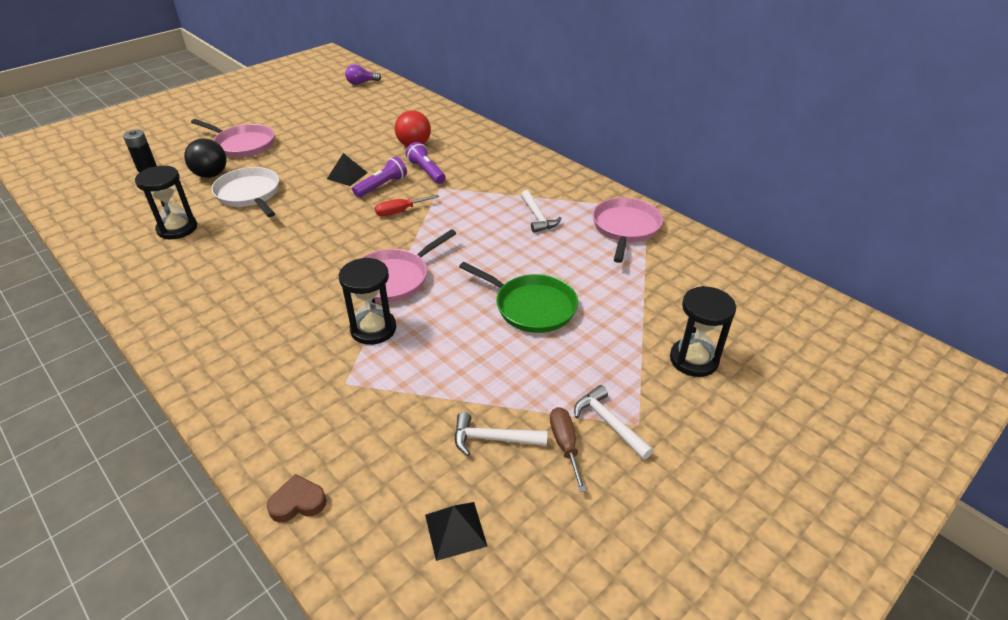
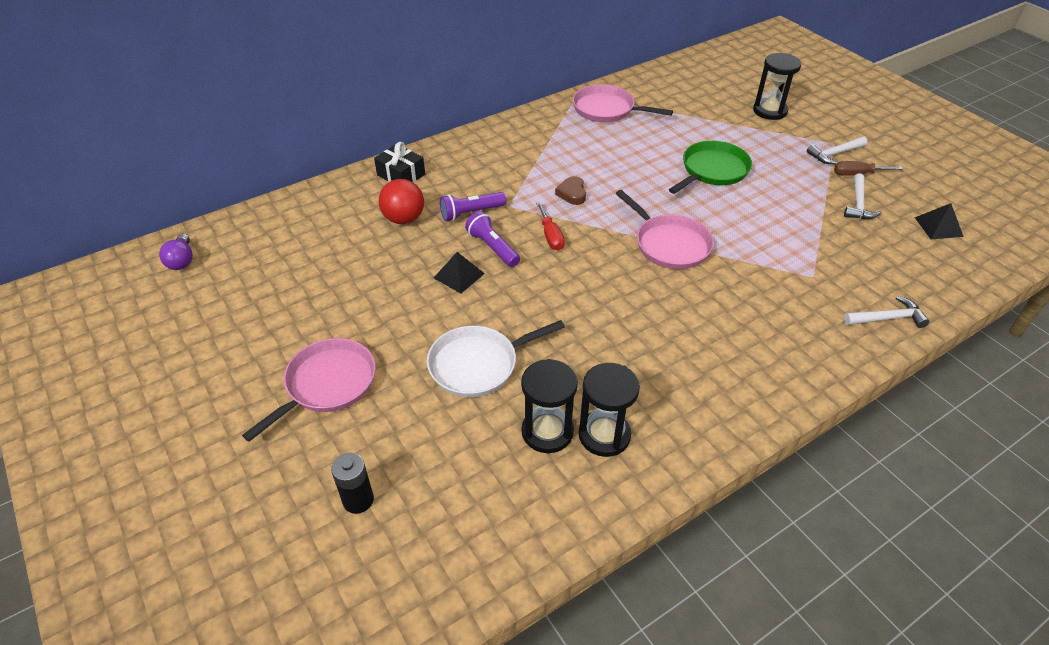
camera: 80 degrees left, 5 degrees up
black ball [184,138,227,178] -> none
brown heart [267,474,327,522] -> brown heart moved to [555,176,586,205]
black hourglass [339,258,396,345] -> black hourglass moved to [578,363,640,457]
white hammer [521,190,562,233] -> white hammer moved to [844,296,929,328]
none -> black gift [374,142,425,183]

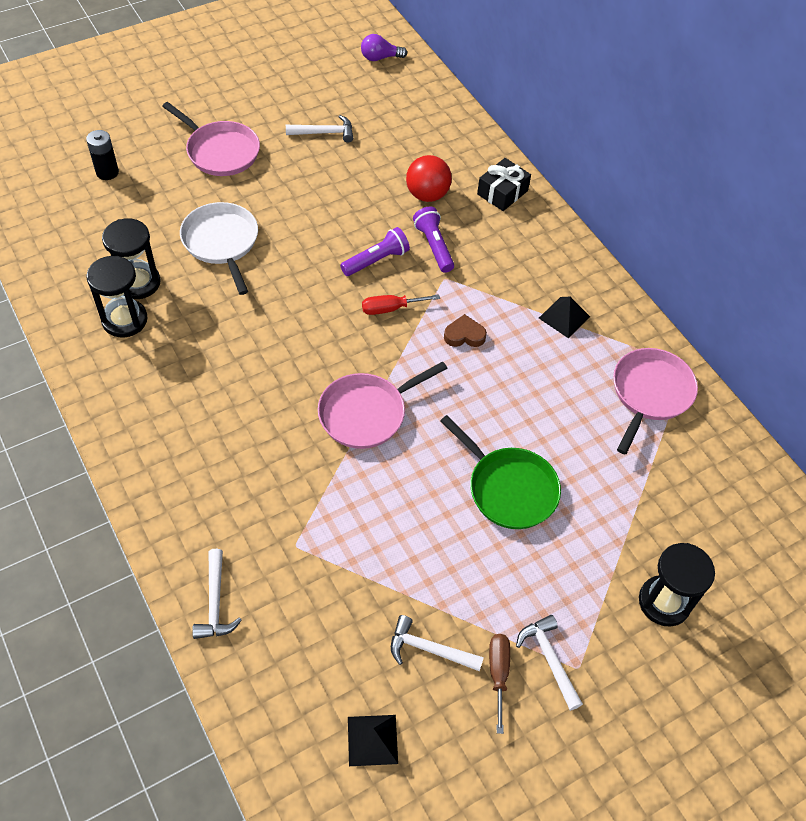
camera: 90 degrees right, 10 degrees up
black pyramid [434,252,485,294] -> black pyramid moved to [539,297,590,338]
none -> white hammer [286,115,353,143]

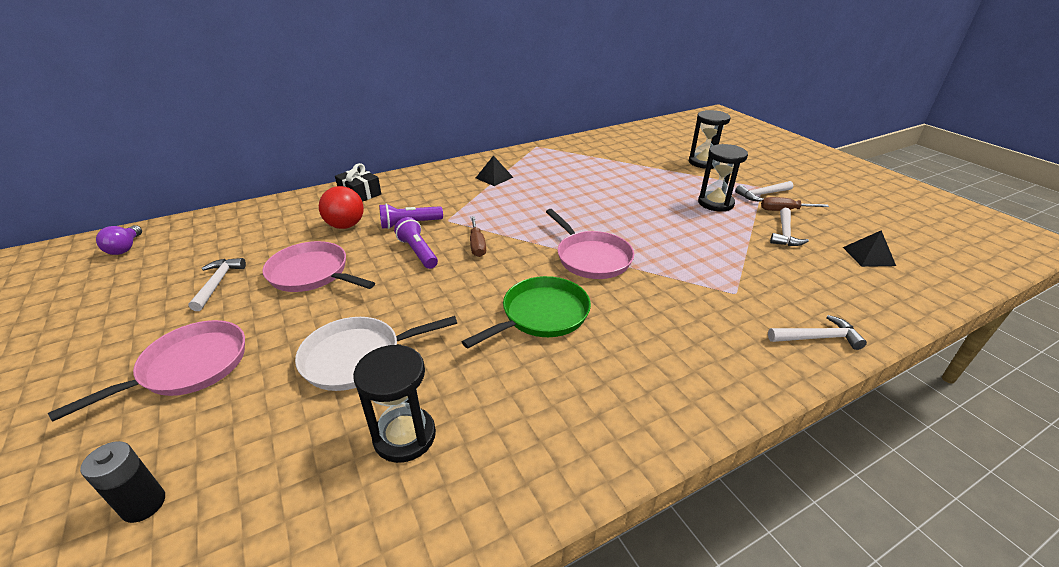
camera: 85 degrees left, 20 degrees down
black hourglass [86,256,148,337] -> black hourglass moved to [698,144,748,212]
red screwdriver [362,294,440,315] -> brown screwdriver [470,216,486,257]
green pan [440,415,561,529] -> green pan moved to [462,276,591,349]
brown heart [444,314,487,347] -> none
pink pan [613,348,698,454] -> pink pan moved to [262,241,375,292]

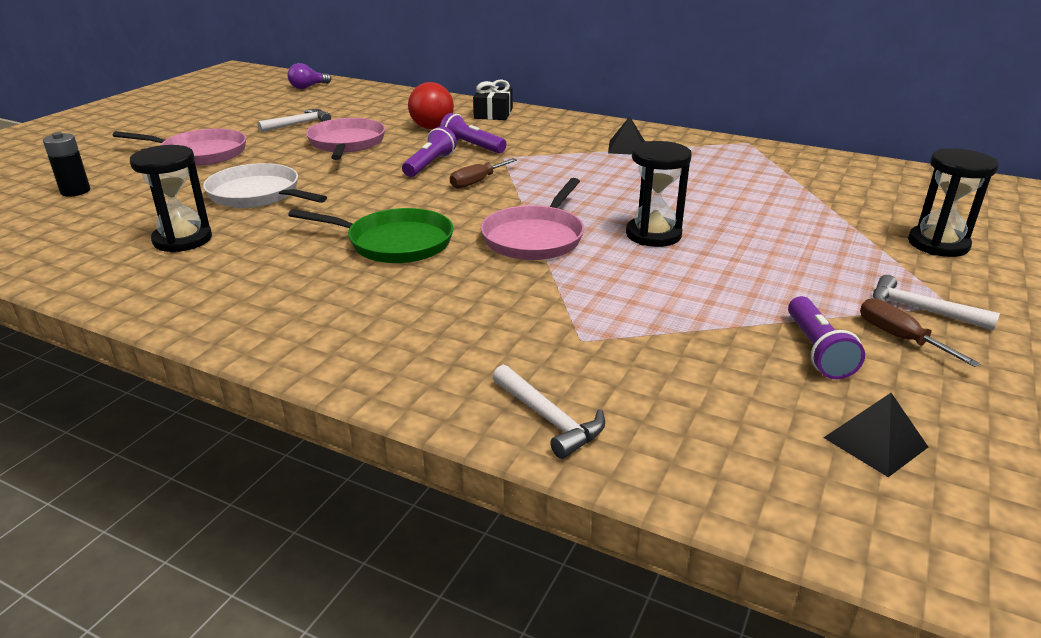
camera: 55 degrees right, 5 degrees down
black hourglass [698,144,748,212] -> black hourglass moved to [626,141,692,247]
white hammer [770,208,809,246] -> purple flashlight [788,296,865,379]

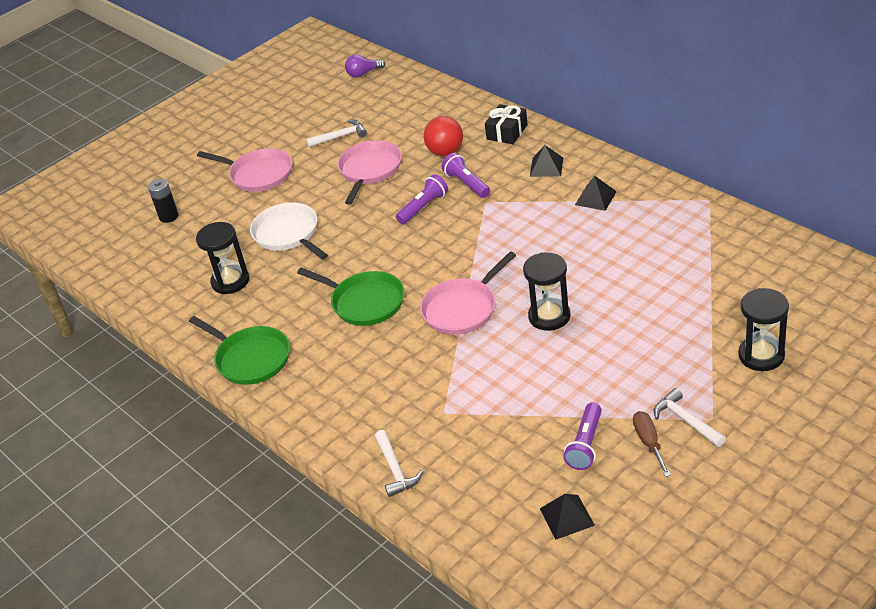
camera: 25 degrees right, 10 degrees up
brown screwdriver [450,158,517,189] -> none
none -> green pan [189,316,290,385]
none -> black pyramid [530,145,563,177]

